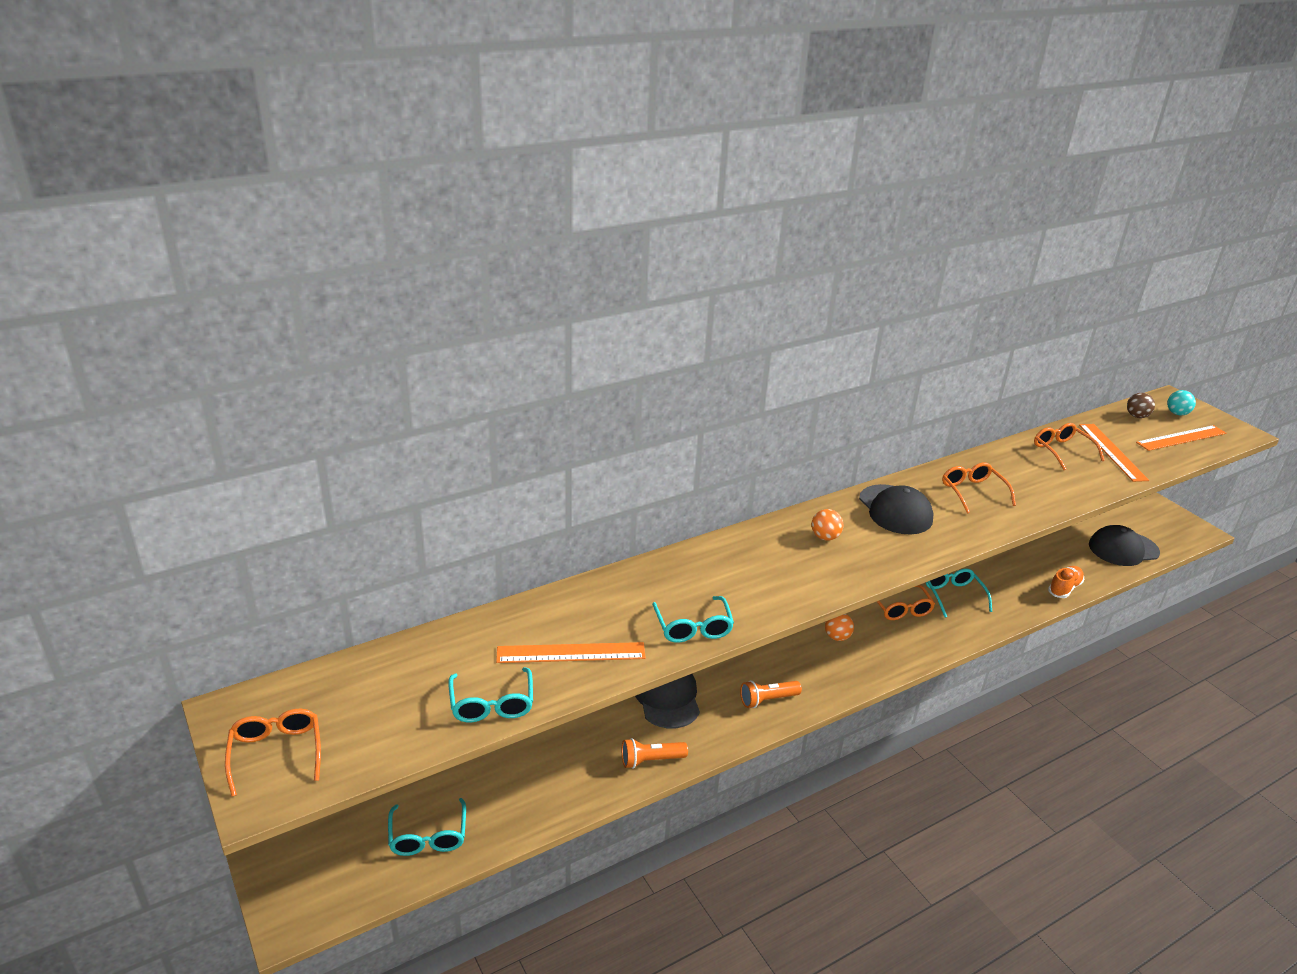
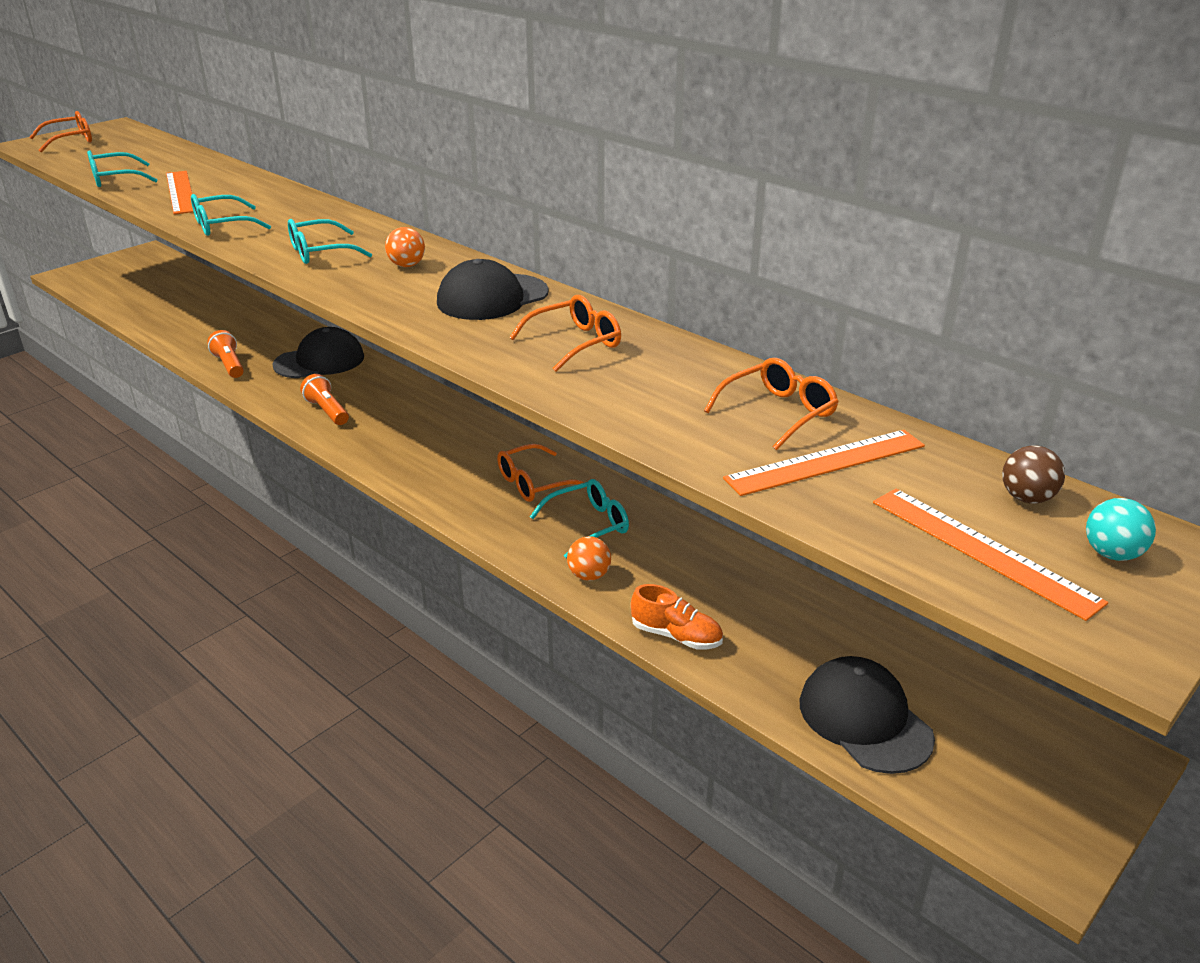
camera: 75 degrees right, 0 degrees up
turquoise glasses [388,798,466,856] -> turquoise glasses moved to [288,219,372,264]
orange ball [825,614,854,641] -> orange ball moved to [567,536,611,581]

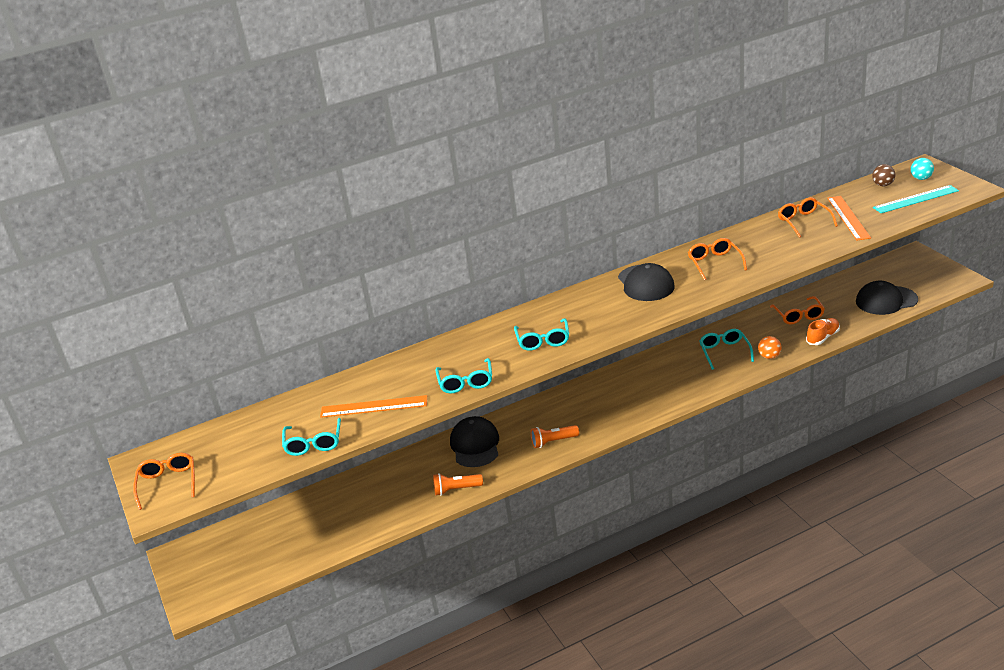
camera: 65 degrees left, 0 degrees up
orange ball [385,227,425,267] -> none
orange glasses [497,444,587,502] -> orange glasses moved to [770,296,825,324]
orange ruler [873,489,1108,621] -> turquoise ruler [873,185,959,213]

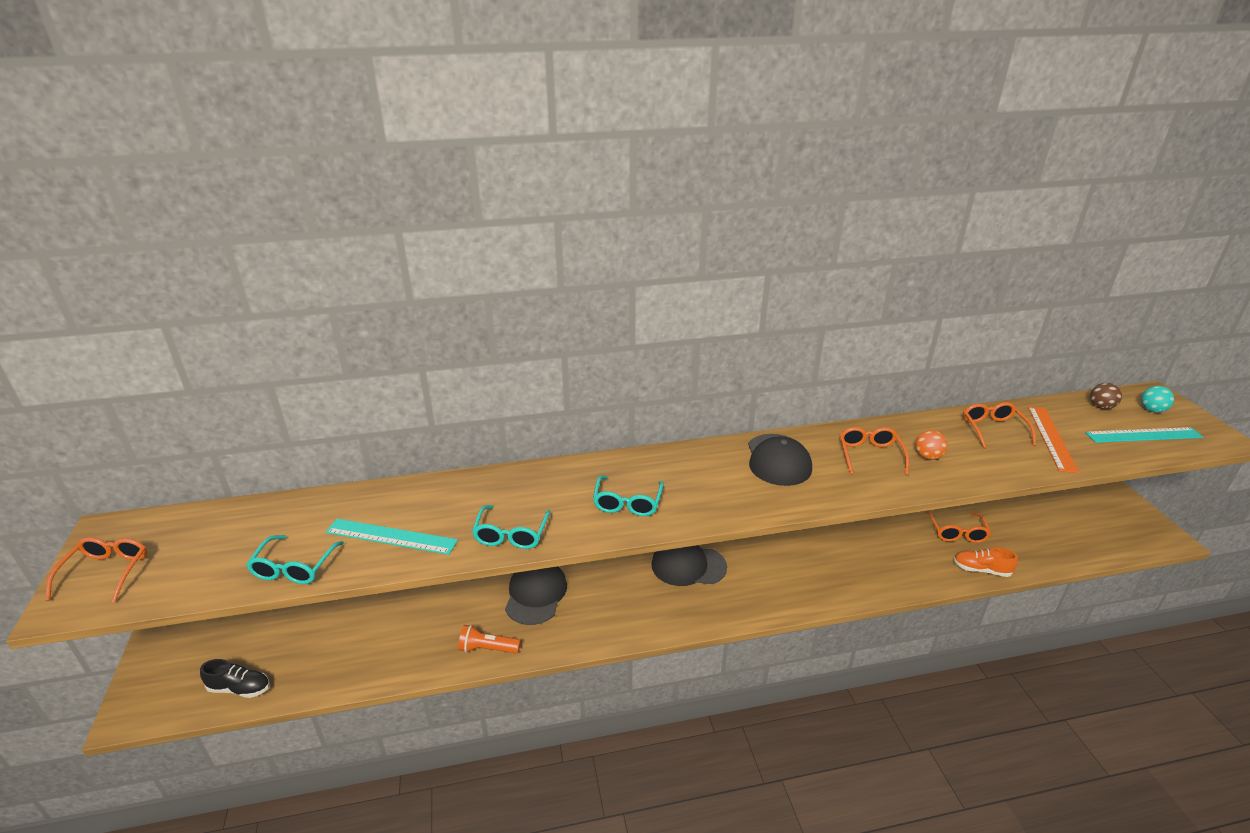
camera: 10 degrees right, 0 degrees up
orange ruler [320,395,427,418] -> turquoise ruler [326,519,458,555]
orange flashlight [531,425,579,448] -> none
turquoise glasses [699,329,754,370] -> none
orange ball [758,336,781,359] -> orange ball moved to [916,430,947,460]
orange shoe [806,318,840,345] -> orange shoe turned 135 degrees counterclockwise [953,548,1018,577]
black cap [856,281,918,315] -> black cap moved to [651,545,727,586]
none -> black shoe [200,659,270,698]

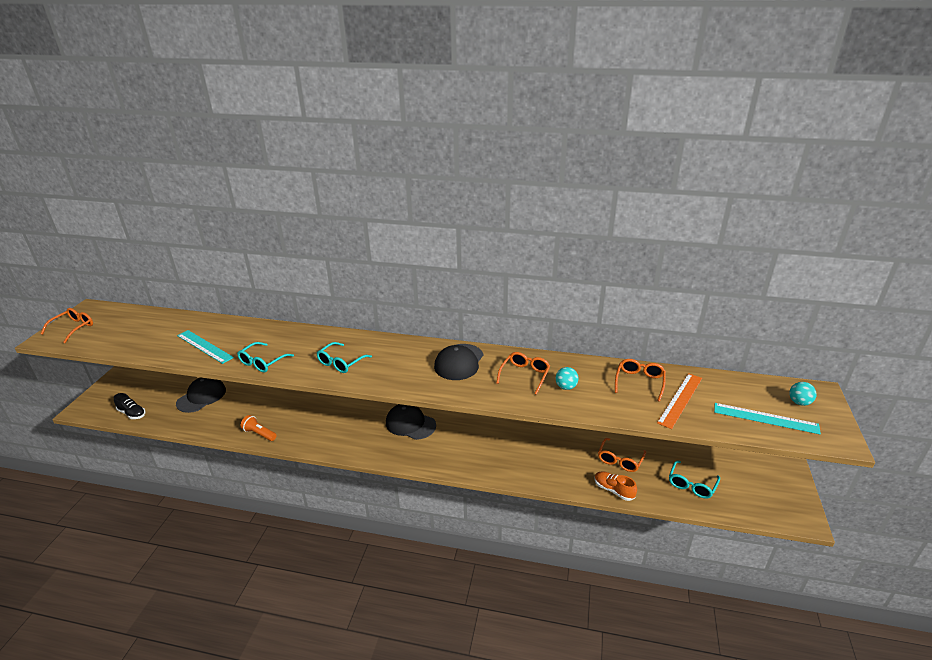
camera: 25 degrees right, 0 degrees up
turquoise glasses [246,535,344,584] -> turquoise glasses moved to [669,460,720,499]
black cap [505,566,567,625] -> black cap moved to [176,378,226,413]
orange ball [916,430,947,460] -> turquoise ball [556,367,579,390]
brown ball [1090,383,1122,409] -> none

